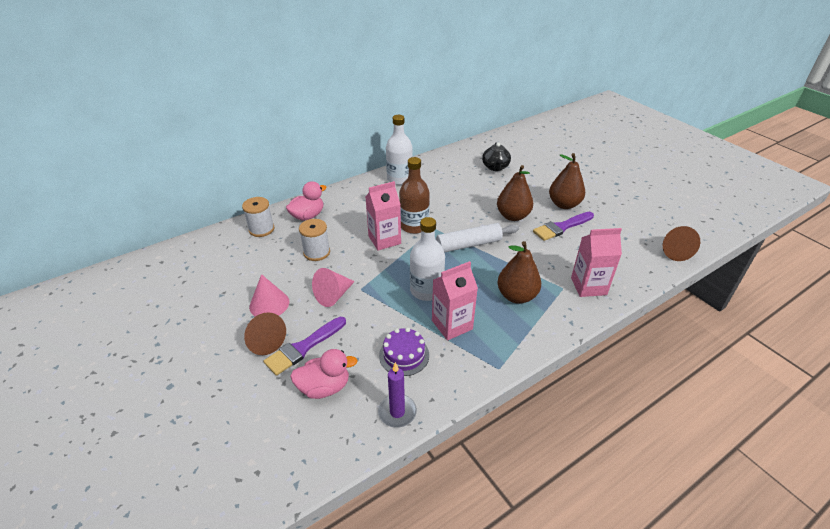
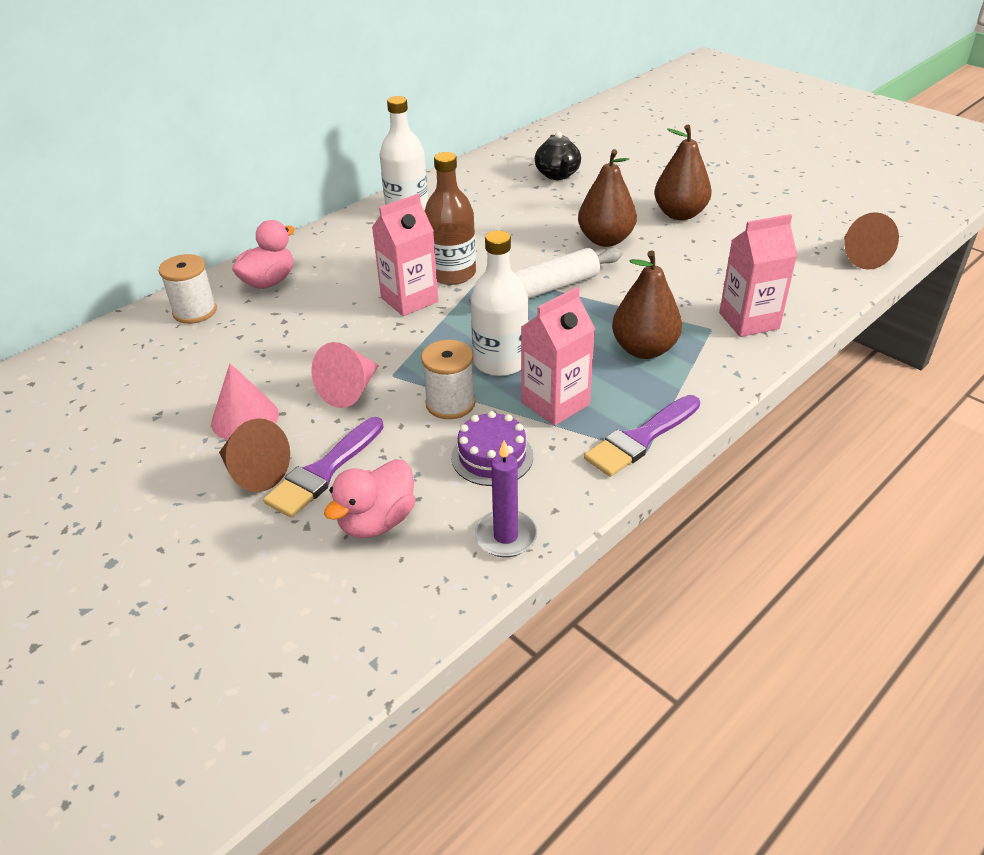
camera: 10 degrees left, 0 degrees up
pink duck [290,349,358,399] -> pink duck turned 150 degrees clockwise [324,459,416,538]
white spool [299,219,330,261] -> white spool moved to [421,340,476,419]
purple brush [533,212,594,241] -> purple brush moved to [584,395,700,477]

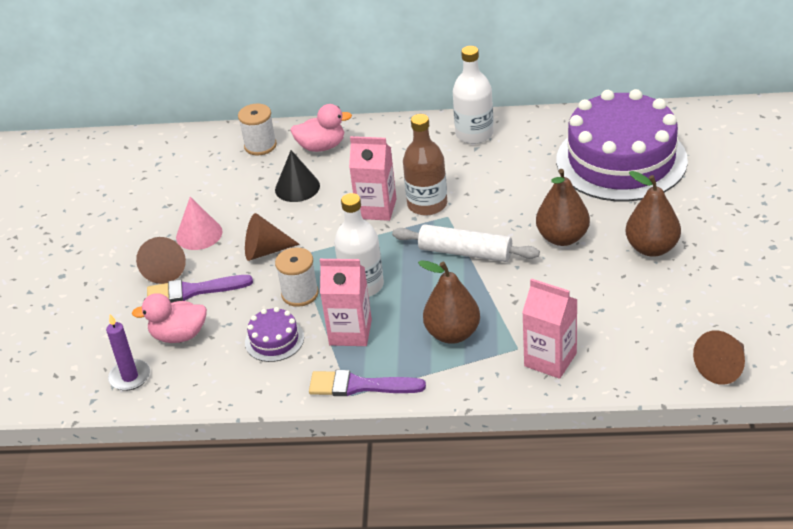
camera: 50 degrees right, 0 degrees up
pink cone [311,342,379,408] -> brown cone [245,213,300,261]
purple candle [474,440,537,557] -> purple candle moved to [106,314,150,391]
black teapot [535,131,581,180] -> purple cake [556,89,688,202]
none -> black cone [275,150,320,202]

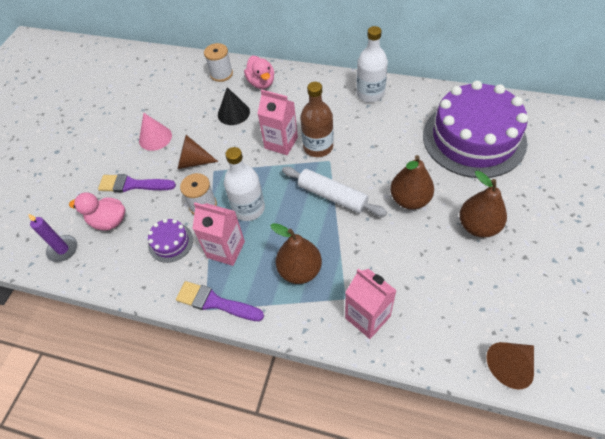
camera: 15 degrees right, 15 degrees up
brown cone [136,237,186,284] -> none
pink duck [290,104,352,152] -> pink duck turned 60 degrees clockwise [244,56,274,89]

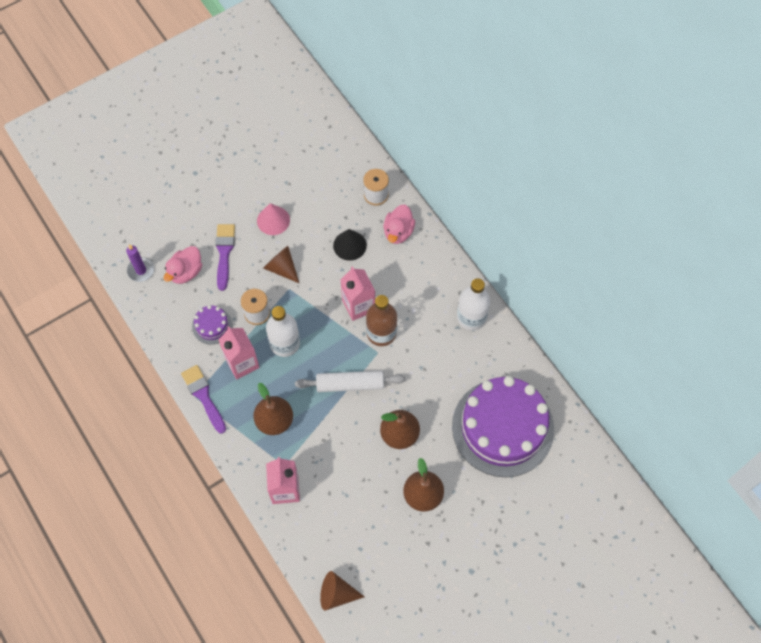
camera: 35 degrees right, 10 degrees up
pink duck [69,192,126,231] -> pink duck turned 105 degrees counterclockwise [164,246,202,284]
purple brush [98,174,176,192] -> purple brush turned 45 degrees clockwise [215,224,235,291]
white rolling pin [282,167,387,217] -> white rolling pin turned 75 degrees counterclockwise [295,371,405,392]

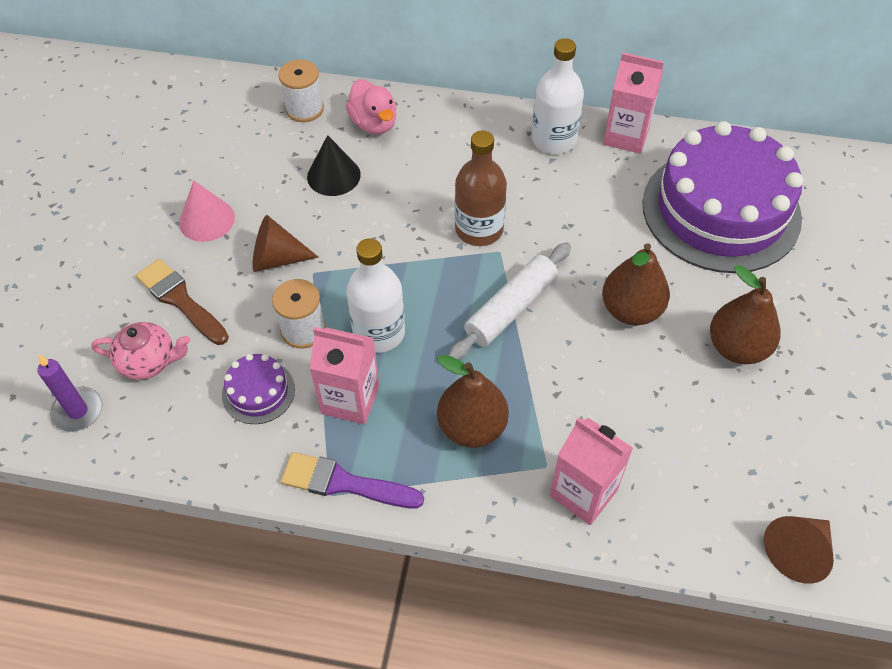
camera: 45 degrees left, 10 degrees down
pink duck [164,246,202,284] -> pink teapot [91,322,190,380]
purple brush [215,224,235,291] -> brown brush [136,259,229,345]
pink carton [340,266,375,321] -> pink carton moved to [603,52,664,154]

